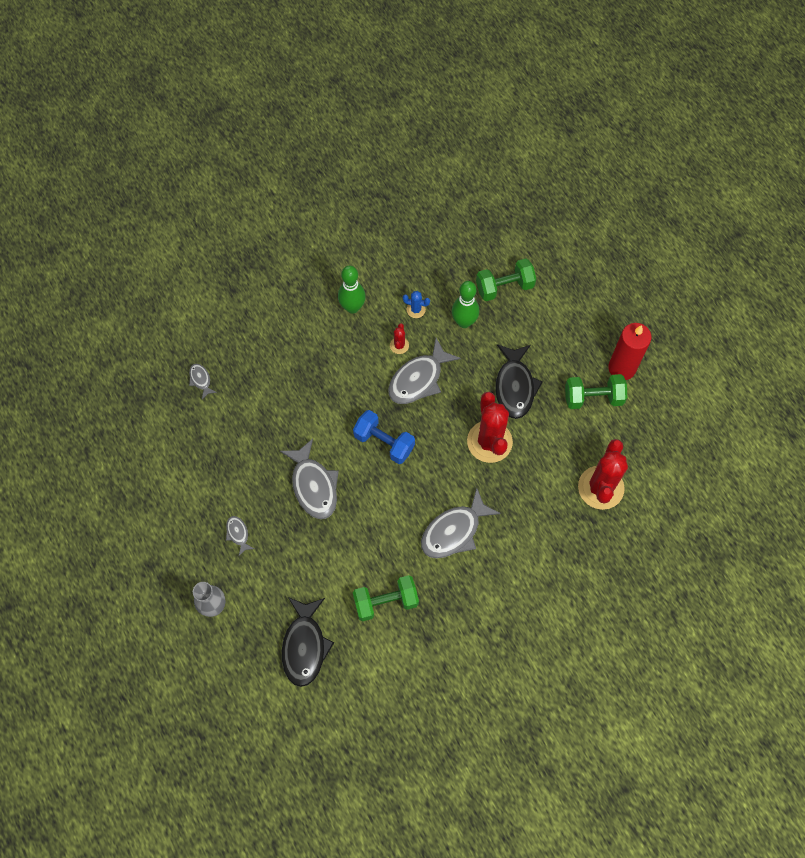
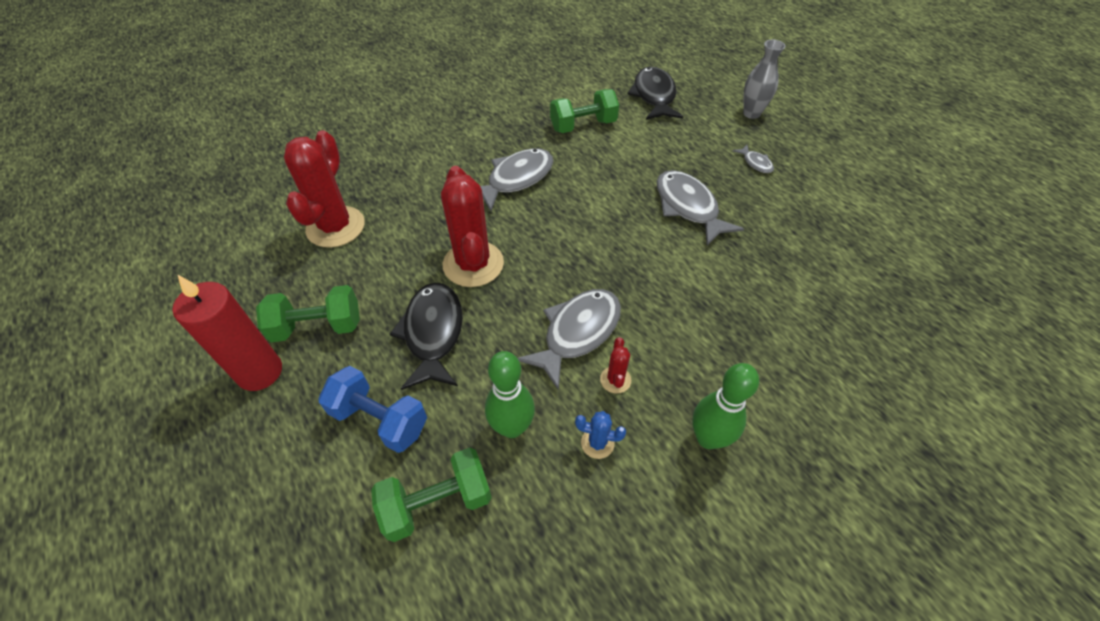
camera: 175 degrees right, 15 degrees down
grey fish [189,364,217,399] -> none
blue dumbbell [353,410,415,464] -> blue dumbbell moved to [318,366,427,453]

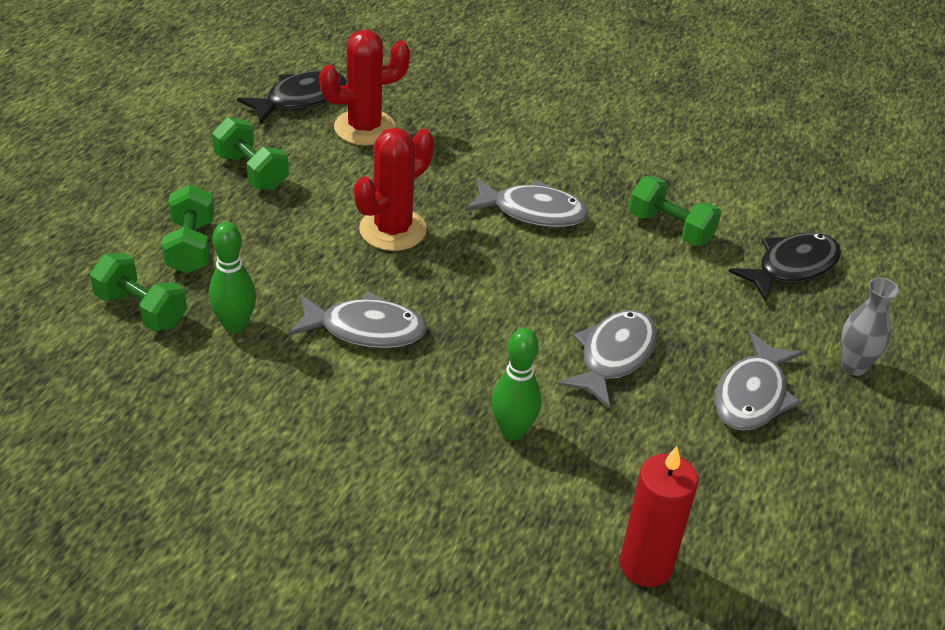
camera: 55 degrees right, 10 degrees down
red candle [172,275,282,391] -> red candle moved to [620,446,698,587]
blue dumbbell [318,366,427,453] -> green dumbbell [162,184,214,274]
black fish [390,283,463,390] -> black fish moved to [237,70,347,124]
blue cactus [575,411,626,459] -> none
red cactus [600,337,631,394] -> none
green bowling pin [692,363,759,449] -> green bowling pin moved to [491,328,541,440]
grey fish [733,145,774,173] -> grey fish [715,332,804,431], size x2.09

